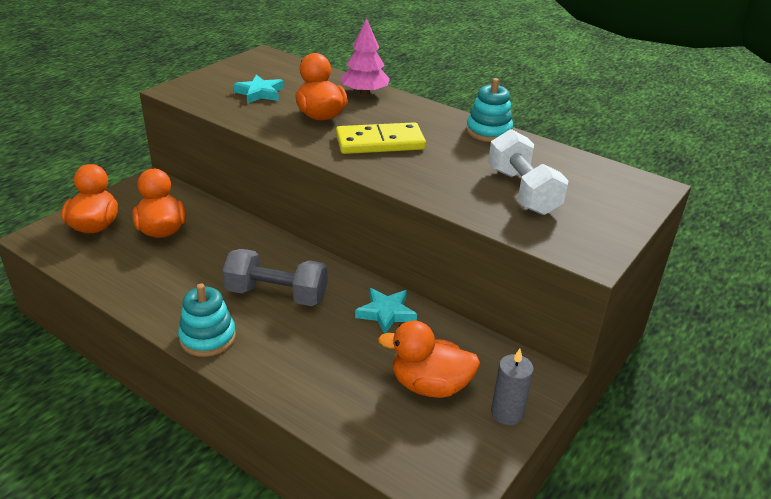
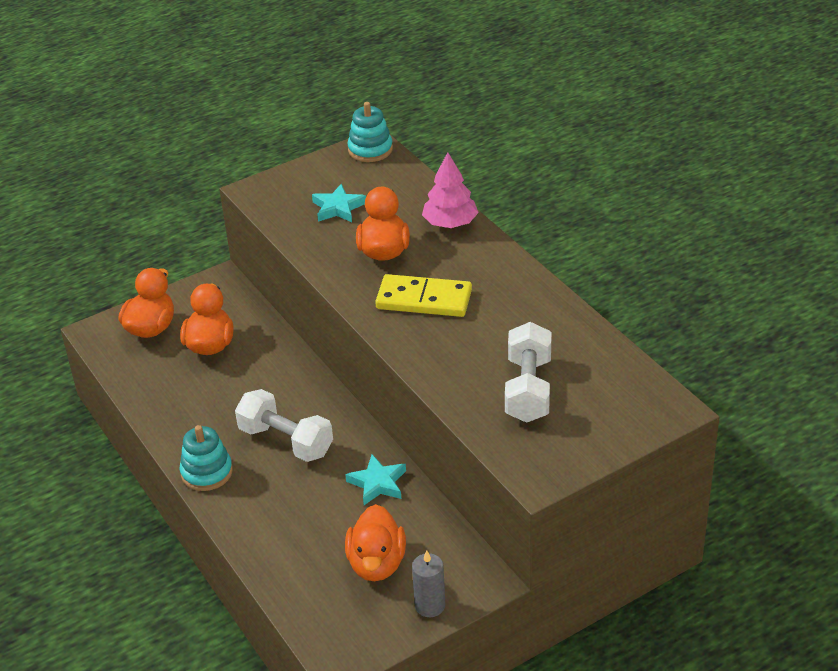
camera: 25 degrees right, 5 degrees up
grey dumbbell [222,249,327,306] -> white dumbbell [235,389,333,462]
orange duck [378,321,480,398] -> orange duck turned 120 degrees counterclockwise [345,504,406,581]
turquoise stacking toy [466,78,513,142] -> turquoise stacking toy moved to [347,102,393,162]

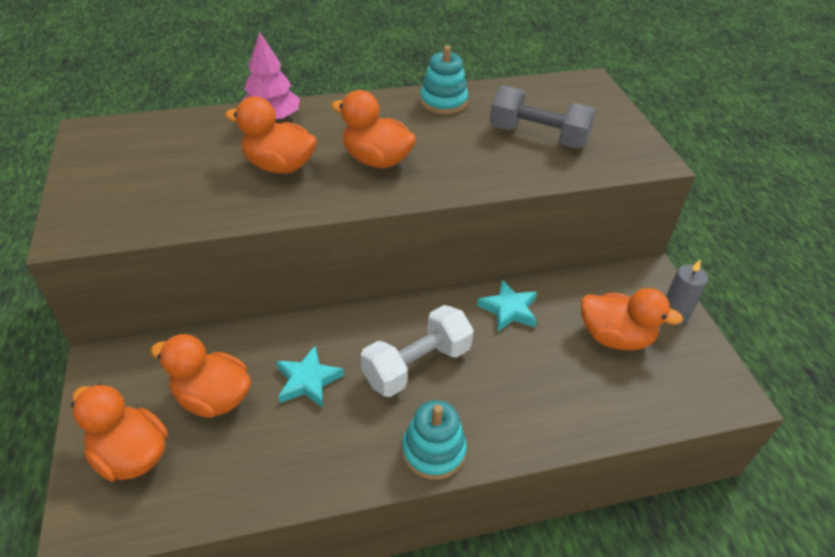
camera: 75 degrees left, 5 degrees up
turquoise star [312,184,366,222] -> turquoise star moved to [276,346,344,408]
turquoise stacking toy [347,102,393,162] -> turquoise stacking toy moved to [420,45,468,114]
yellow domino [375,274,472,317] -> orange duck [331,90,416,168]
white dumbbell [505,322,552,423] -> grey dumbbell [489,85,596,149]

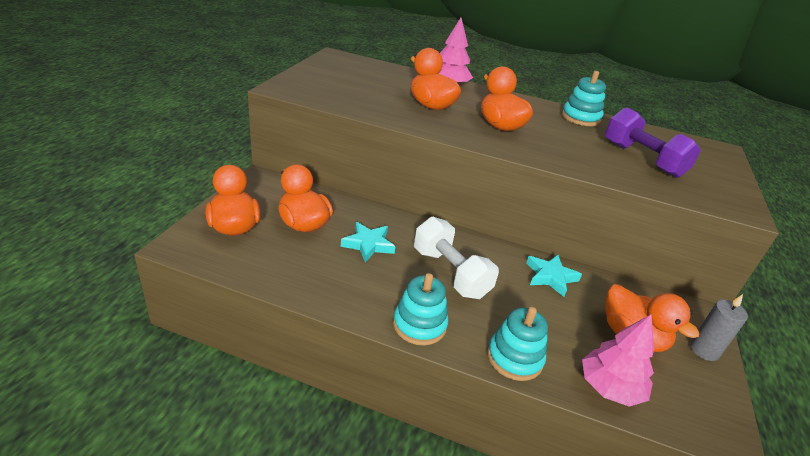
camera: 30 degrees right, 10 degrees down
white dumbbell [361,305,474,397] -> white dumbbell turned 60 degrees clockwise [414,217,499,299]
grey dumbbell [489,85,596,149] -> purple dumbbell [605,107,701,178]
none -> turquoise stacking toy [487,307,548,381]
none -> pink tree [582,315,654,407]

